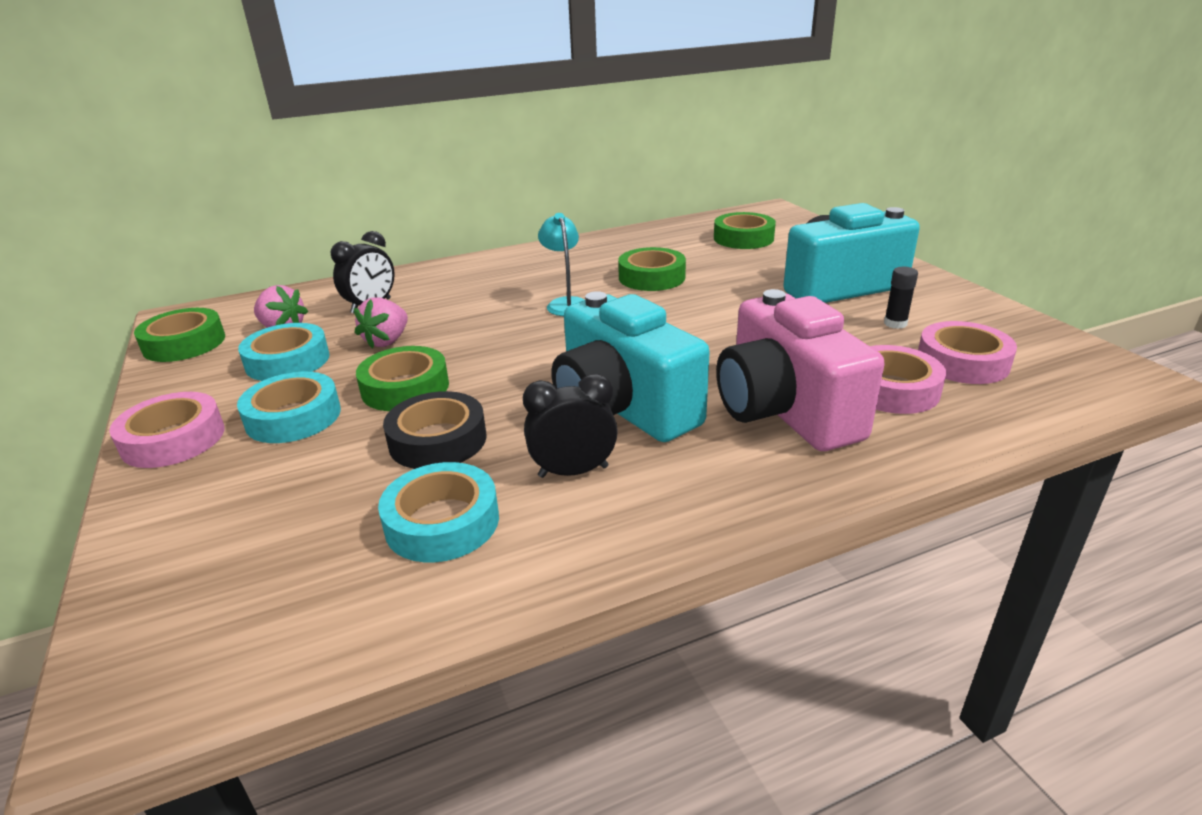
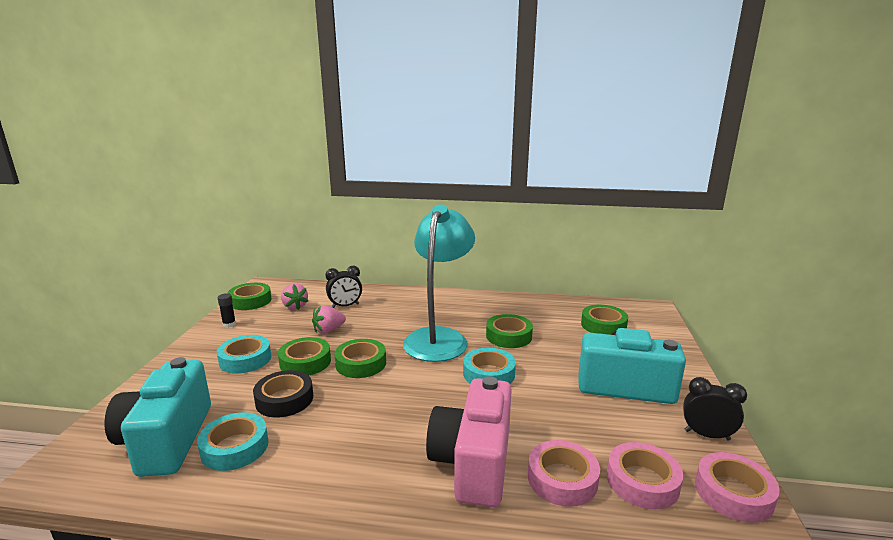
camera: 30 degrees right, 10 degrees down
pink tape [109,392,225,468] -> pink tape moved to [695,452,780,523]
turquoise tape [238,323,330,381] -> turquoise tape moved to [463,348,516,384]
black clock [523,374,618,478] -> black clock moved to [683,377,747,440]
turquoise lamp [538,213,584,316] -> turquoise lamp [403,204,475,362], size x2.30
turquoise camera [552,291,710,442] -> turquoise camera moved to [104,357,211,477]
black glue stick [884,267,918,329] -> black glue stick moved to [218,293,236,328]
none -> green tape [335,339,386,378]

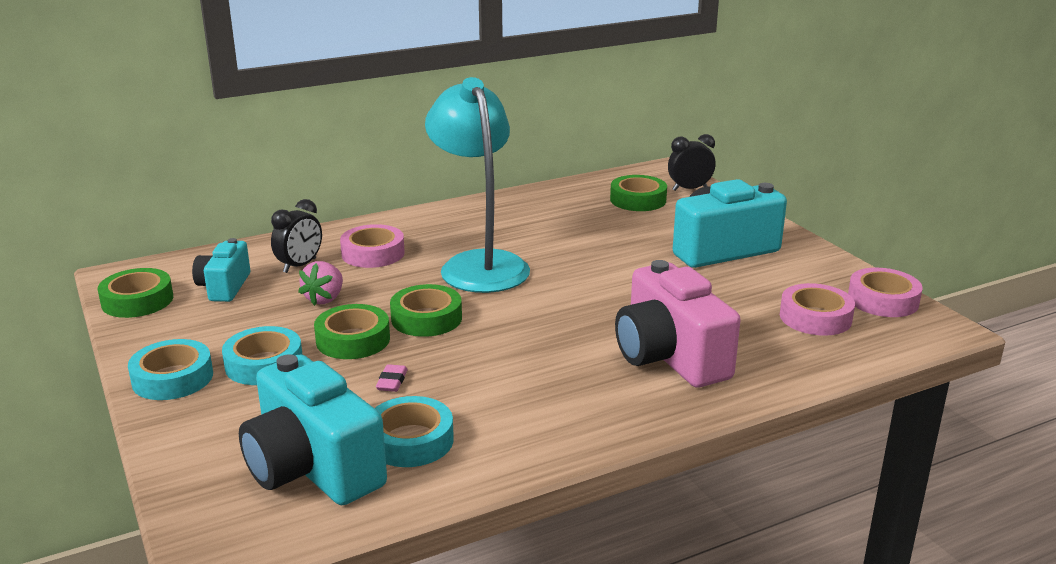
camera: 35 degrees left, 5 degrees up
black glue stick [218,293,236,328] -> none
black tape [253,370,313,417] -> pink eraser [376,364,407,392]
pink strawberry [281,283,308,310] -> turquoise camera [192,238,250,302]
turquoise tape [463,348,516,384] -> turquoise tape moved to [128,339,213,400]
green tape [486,314,533,348] -> none
pink tape [528,440,600,507] -> pink tape moved to [340,224,405,268]
black clock [683,377,747,440] -> black clock moved to [668,134,715,191]

